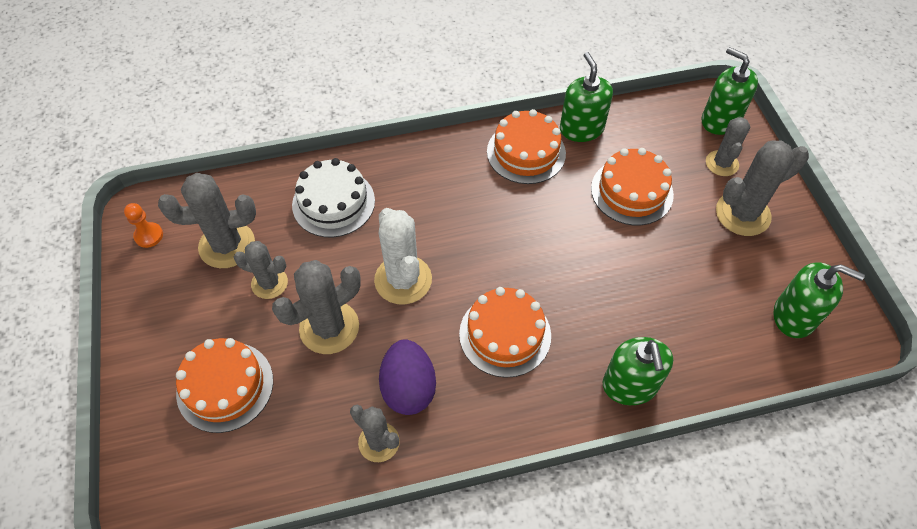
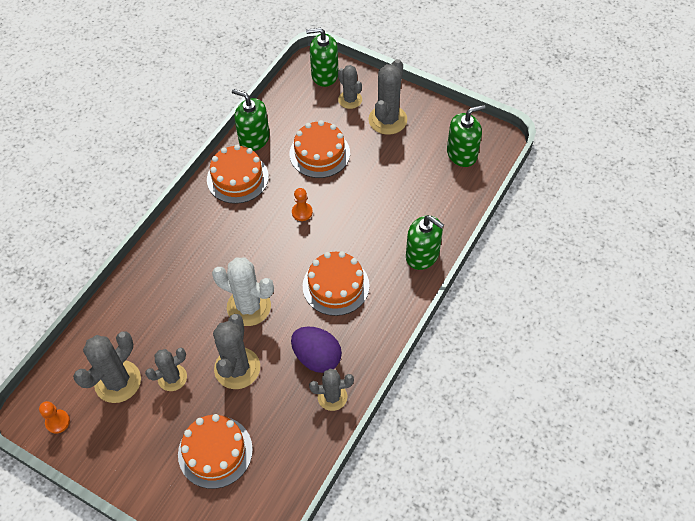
camera: 45 degrees left, 0 degrees up
white cake [292,158,375,237] -> none
none -> orange pawn [292,188,313,221]

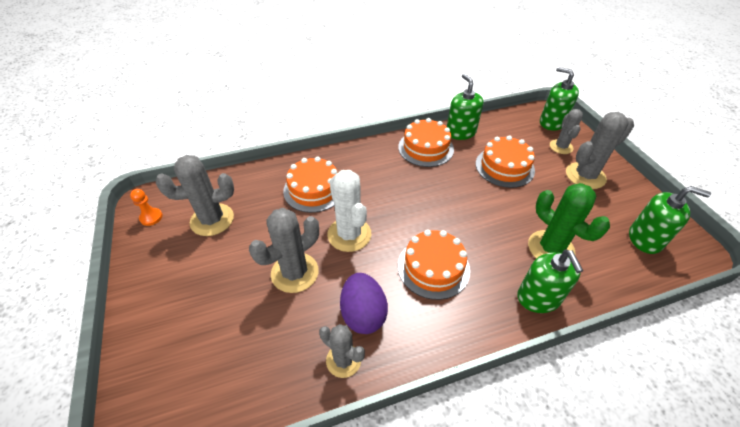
camera: 40 degrees right, 10 degrees down
grey cactus [145,348,187,391] -> none
orange cake [178,414,253,489] -> orange cake moved to [283,157,338,213]
orange pawn [292,188,313,221] -> none
none -> green cactus [528,183,610,259]

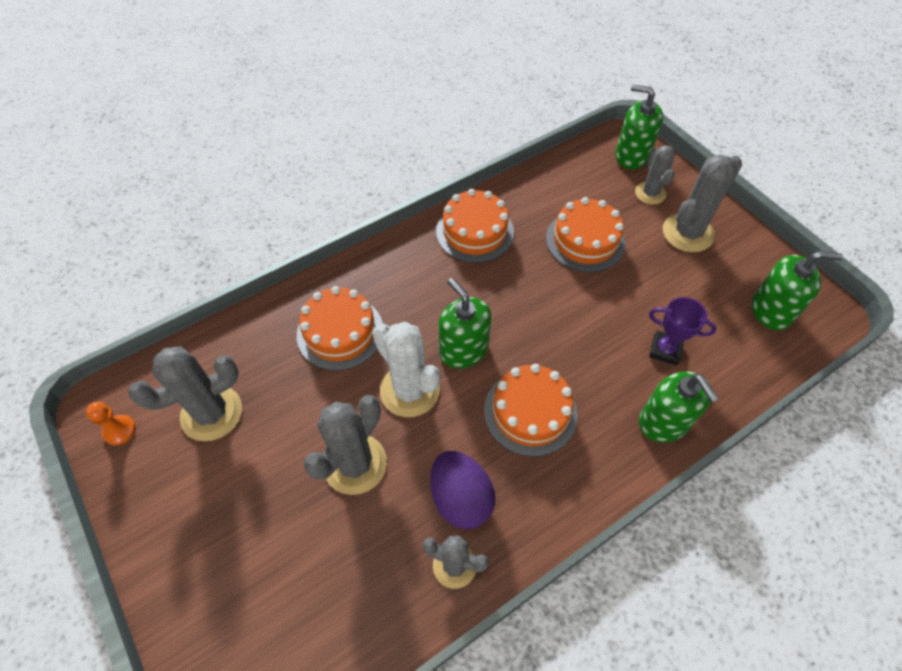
camera: 15 degrees left, 10 degrees up
green soap dispenser [447,74,483,140] -> green soap dispenser moved to [438,278,491,369]
green cactus [528,183,610,259] -> purple trophy [649,297,717,365]

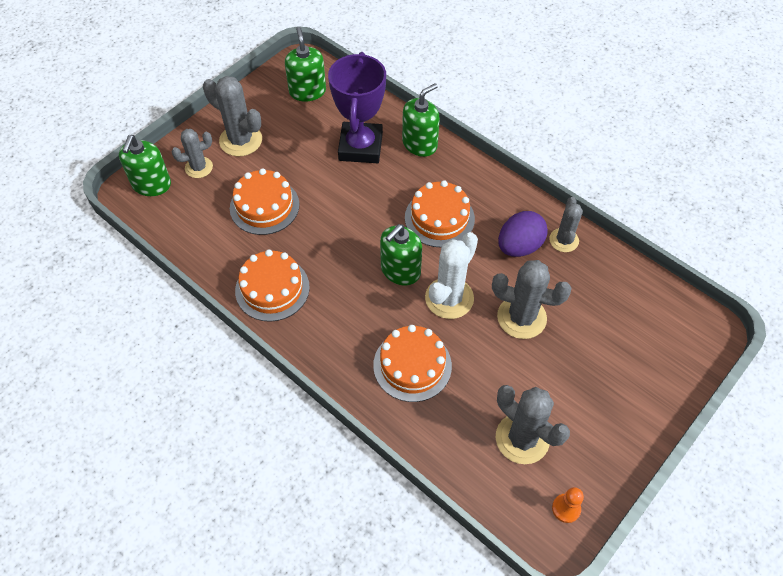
camera: 105 degrees left, 0 degrees up
purple trophy [649,297,717,365] -> purple trophy [328,52,386,163], size x1.92

